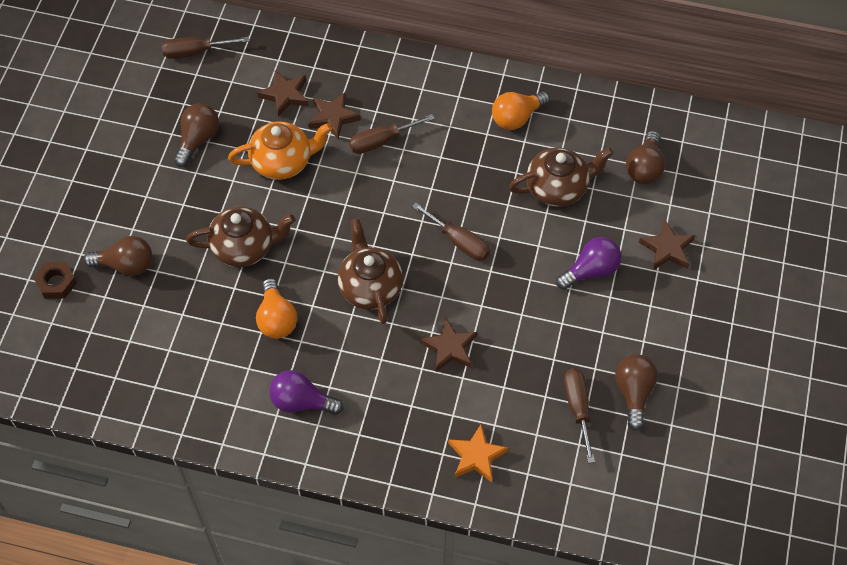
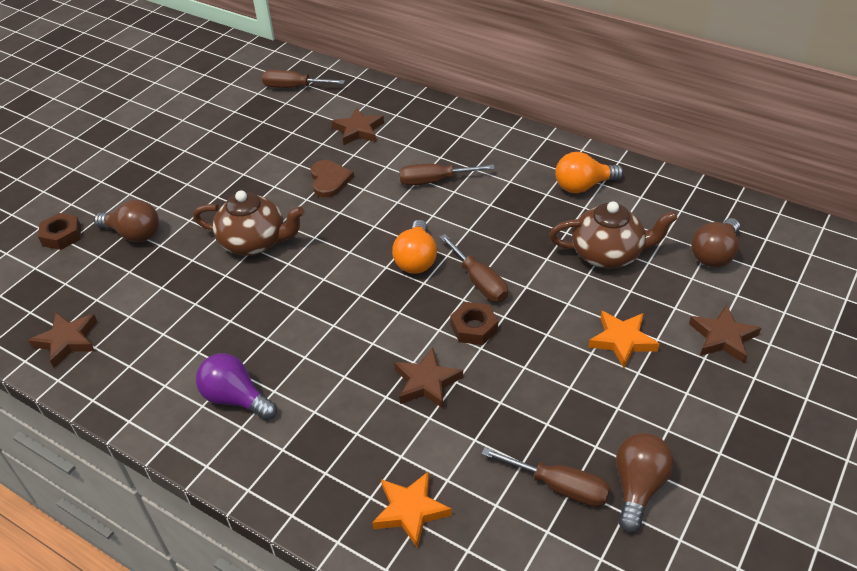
camera: 20 degrees right, 15 degrees down
brown light bulb [174,103,219,167] -> none
orange teapot [228,121,332,180] -> brown heart [311,160,354,197]
orange light bulb [256,278,297,339] -> orange light bulb moved to [392,220,437,274]
brown star [308,92,361,139] -> brown star moved to [28,313,97,368]
brown teapot [337,219,403,324] -> none
purple light bulb [556,237,621,290] -> orange star [588,311,659,368]
brown screwdriver [564,368,595,463] -> brown screwdriver turned 105 degrees clockwise [481,447,610,507]
none -> brown nut [450,302,498,345]

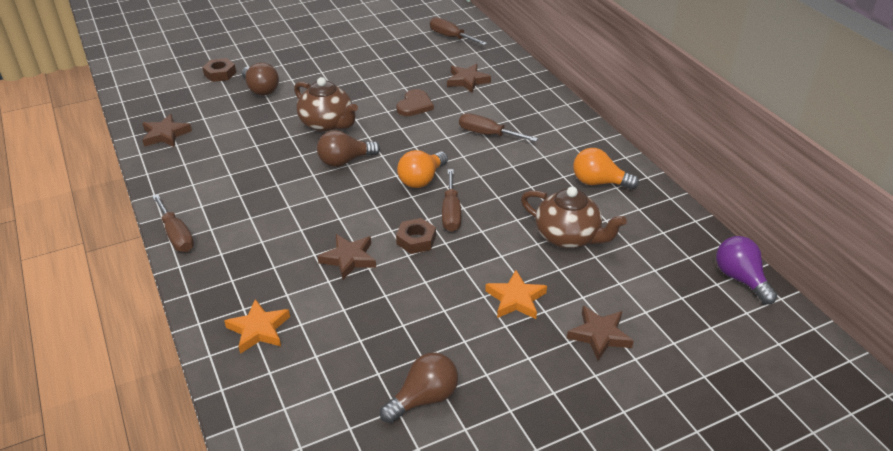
camera: 30 degrees right, 5 degrees down
purple light bulb [196,353,277,420] -> purple light bulb moved to [716,236,777,304]
brown screwdriver [481,447,610,507] -> brown screwdriver moved to [152,194,194,252]
brown light bulb [692,218,740,268] -> brown light bulb moved to [317,130,380,167]

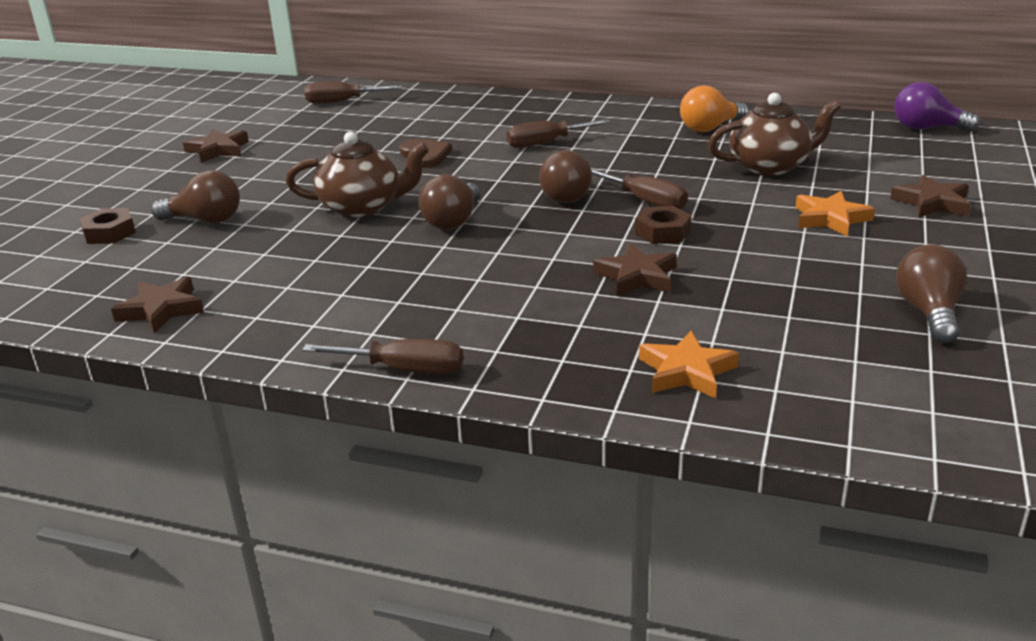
camera: 45 degrees left, 10 degrees down
orange light bulb [397,150,448,188] -> brown light bulb [539,150,592,203]
brown star [447,64,491,93] -> brown star moved to [183,129,249,163]

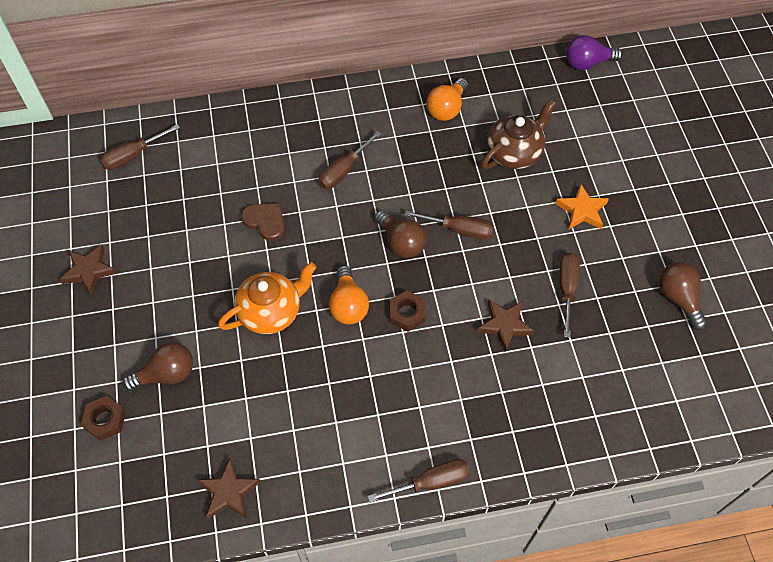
camera: 30 degrees left, 30 degrees up
brown teapot [286,132,429,218] -> orange teapot [218,262,317,334]
brown light bulb [419,174,481,230] -> orange light bulb [329,265,369,324]
brown nut [635,206,692,244] -> brown nut moved to [390,291,426,332]
orange star [639,331,739,399] -> none
brown star [890,175,970,218] -> none
none -> brown screwdriver [559,253,580,338]

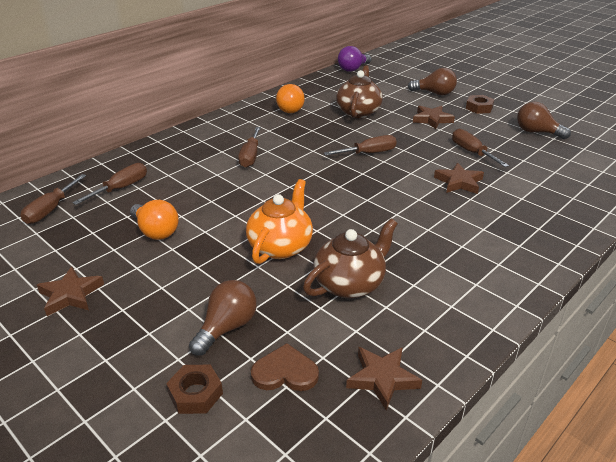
camera: 35 degrees left, 25 degrees down
brown heart [241,203,285,241] -> brown heart moved to [251,343,319,391]
orange light bulb [329,265,369,324] -> orange light bulb moved to [130,200,179,240]
brown screwdriver [368,459,470,503] -> brown screwdriver moved to [72,163,147,205]
brown light bulb [375,210,427,258] -> brown light bulb moved to [408,68,457,95]
brown nut [390,291,426,332] -> brown nut moved to [466,95,494,114]
orange star [556,184,609,229] -> brown star [413,106,455,129]
none -> brown teapot [303,219,398,298]

